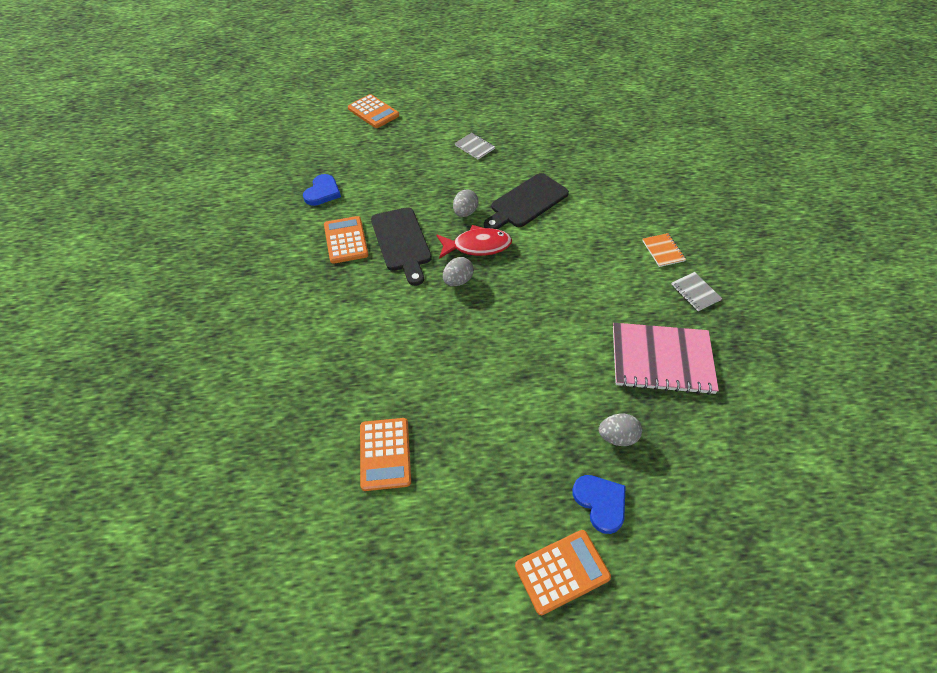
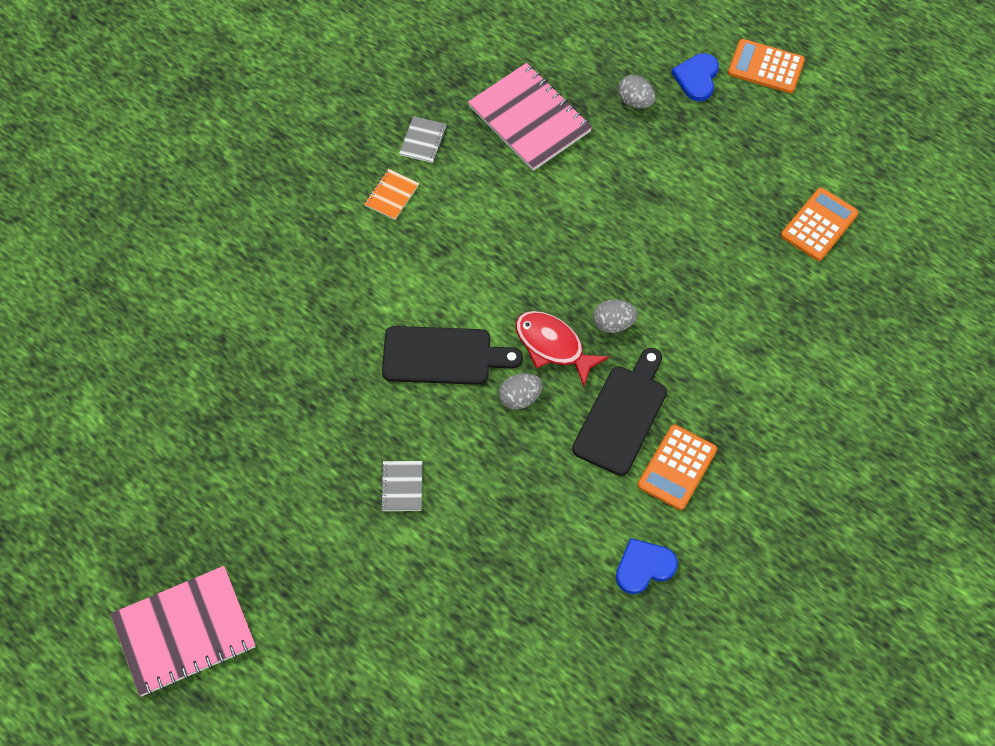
camera: 135 degrees left, 10 degrees up
orange calculator [348,94,399,128] -> none
none -> pink notebook [110,566,256,696]

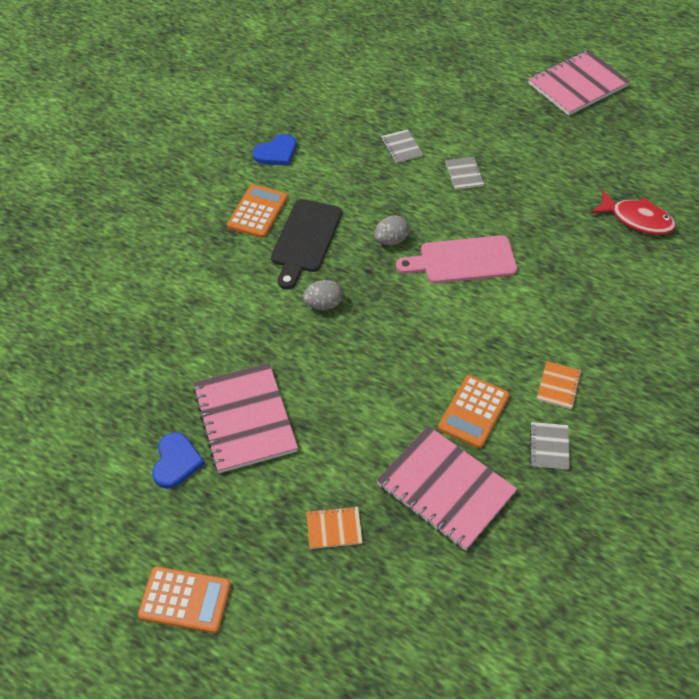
camera: 170 degrees right, 10 degrees down
black cutting board [382,326,523,385] -> pink cutting board [396,235,517,283]
red fish [516,311,609,386] -> red fish moved to [591,190,676,235]
grey egg [618,75,656,109] -> orange notebook [306,506,363,549]
blue heart [671,53,719,101] -> blue heart moved to [152,432,205,489]
orange calculator [781,188,859,261] -> orange calculator moved to [438,375,510,448]
none -> pink notebook [193,363,298,473]
none -> grey notebook [381,129,423,163]

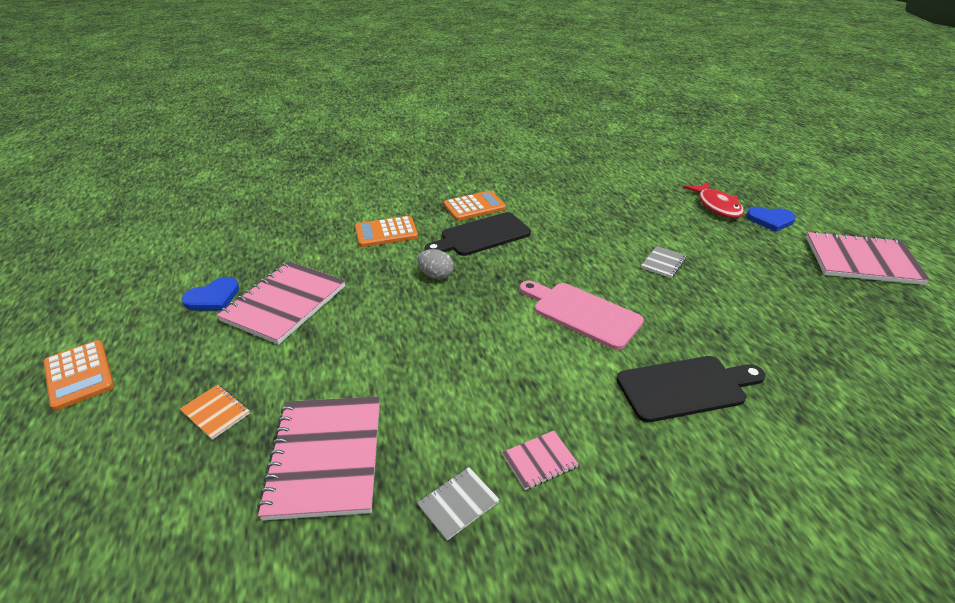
camera: 45 degrees right, 15 degrees down
blue heart [253,134,296,166] -> blue heart moved to [746,207,796,232]
grey egg [374,215,409,245] -> none
grey notebook [381,129,423,163] -> none
orange calculator [438,375,510,448] -> orange calculator moved to [355,216,418,247]
orange notebook [537,361,582,409] -> pink notebook [502,431,579,490]
red fish [591,190,676,235] -> red fish moved to [683,182,744,218]
none -> black cutting board [616,356,765,422]

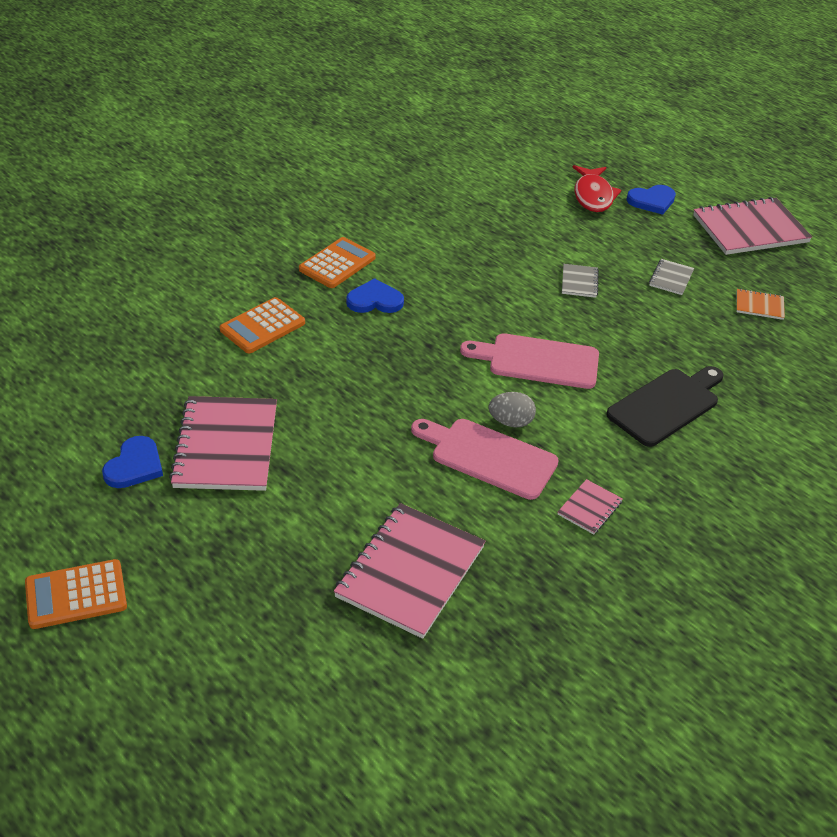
camera: 30 degrees left, 5 degrees up
orange calculator [44,340,114,411] -> orange calculator turned 135 degrees clockwise [25,559,127,629]
orange notebook [180,385,250,440] -> orange notebook moved to [736,289,785,320]
pink notebook [257,396,380,521] -> pink notebook turned 60 degrees clockwise [334,503,486,639]
grey notebook [417,467,500,541] -> grey notebook moved to [649,259,694,295]
grey egg [418,249,454,280] -> grey egg moved to [489,392,536,427]
black cutting board [425,212,531,256] -> blue heart [346,278,404,313]
red fish [683,182,744,218] -> red fish turned 45 degrees clockwise [572,165,621,212]
none -> pink cutting board [411,419,559,500]

